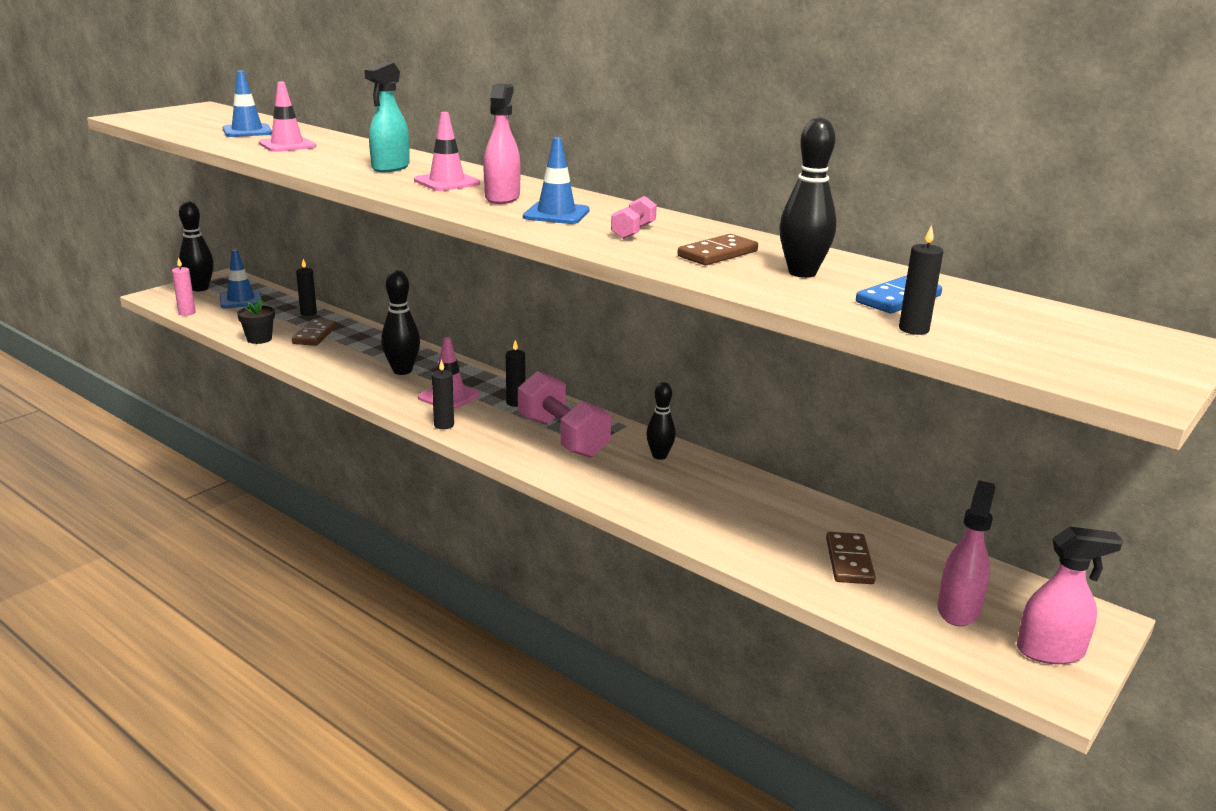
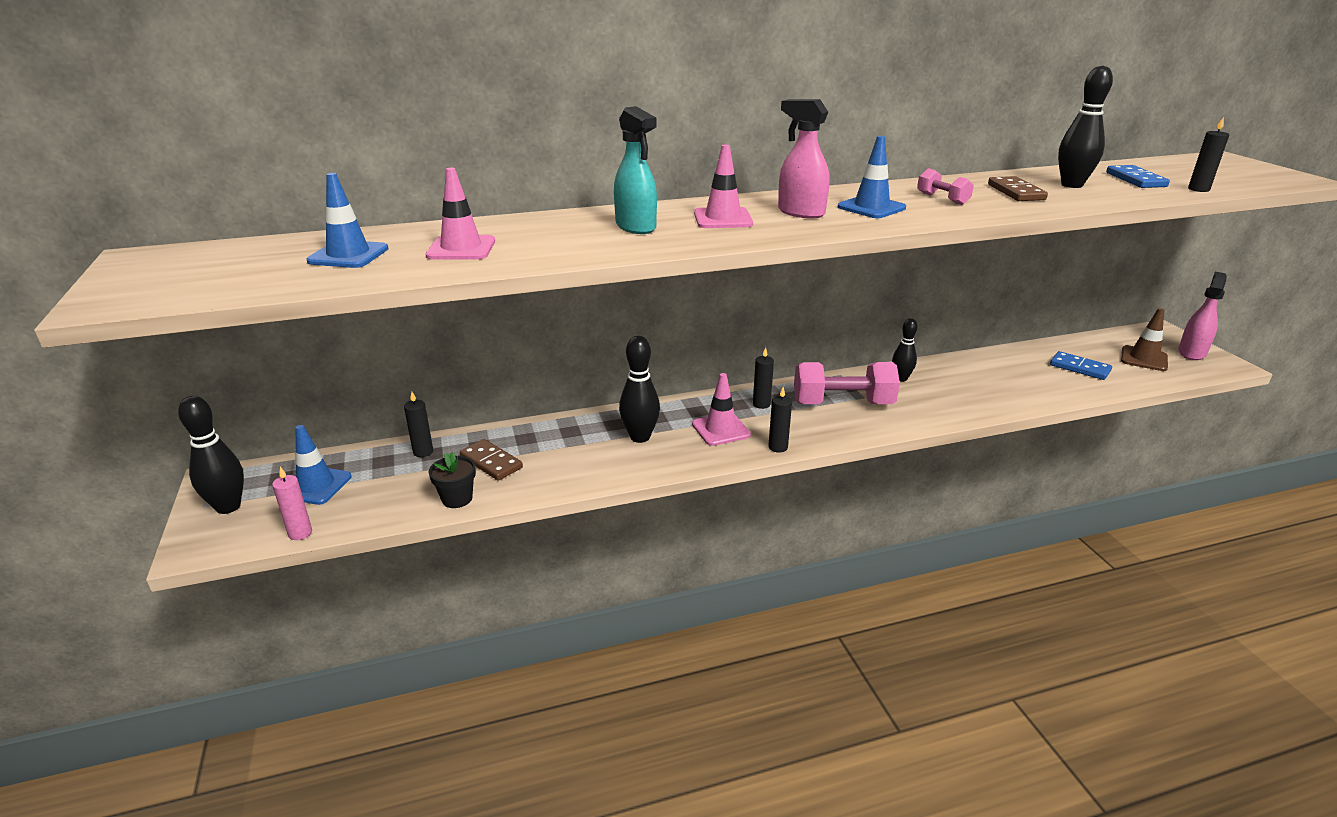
camera: 55 degrees left, 5 degrees up
brown domino [826,532,876,584] -> blue domino [1050,351,1112,380]
pink spray bottle [937,480,996,626] -> brown traffic cone [1121,308,1168,371]

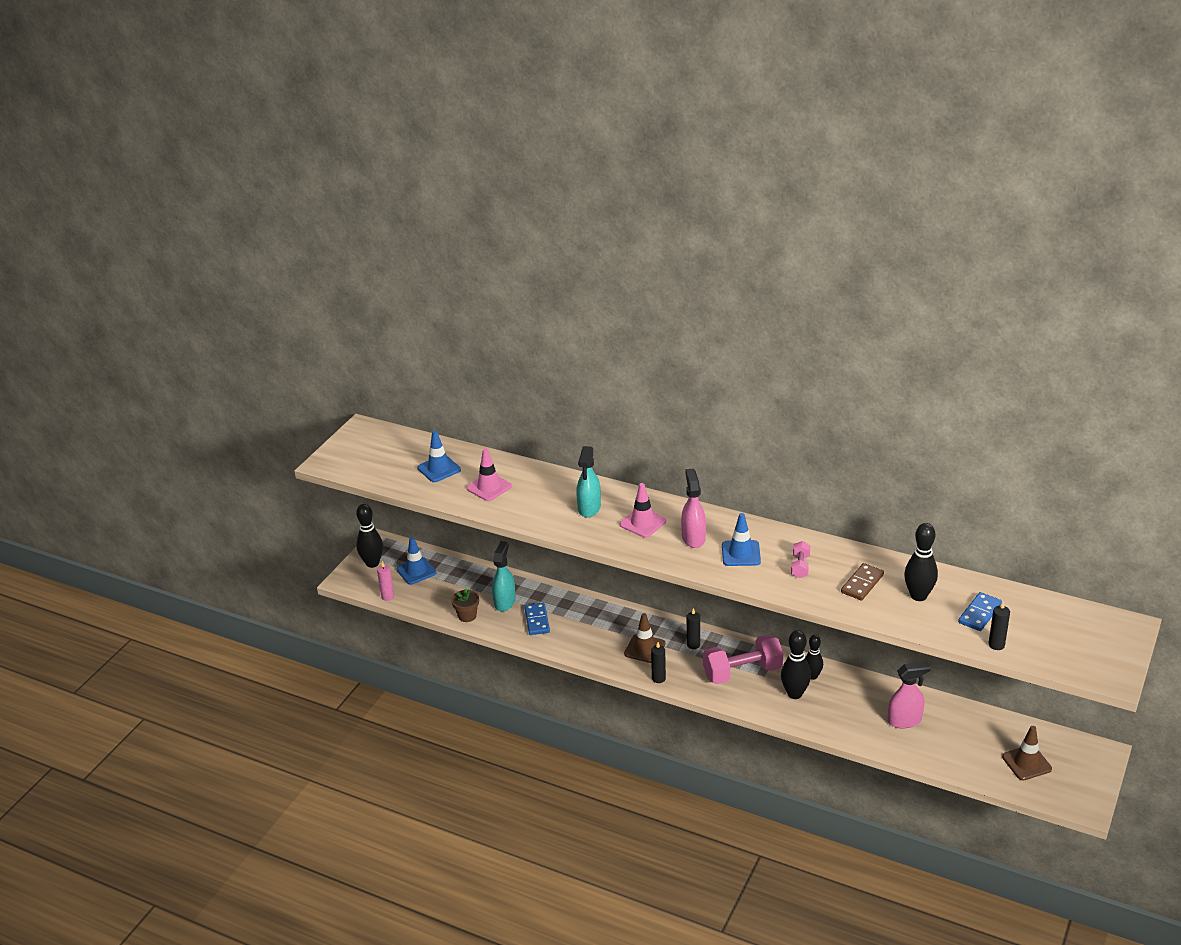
camera: 45 degrees right, 5 degrees up
black candle [404,392,433,457] -> none
black flower pot [428,452,476,508] -> brown flower pot [451,588,479,622]
brown domino [460,439,523,480] -> turquoise spray bottle [492,541,516,612]
black bowling pin [619,336,660,443] -> black bowling pin moved to [781,630,811,699]
pink traffic cone [692,373,751,446] -> brown traffic cone [624,613,665,663]
pink dumbbell [794,362,900,404] -> pink dumbbell turned 60 degrees counterclockwise [703,634,783,684]
blue domino [1050,351,1112,380] -> blue domino moved to [524,603,550,635]
pink spray bottle [1178,272,1227,360] -> pink spray bottle moved to [888,662,930,728]

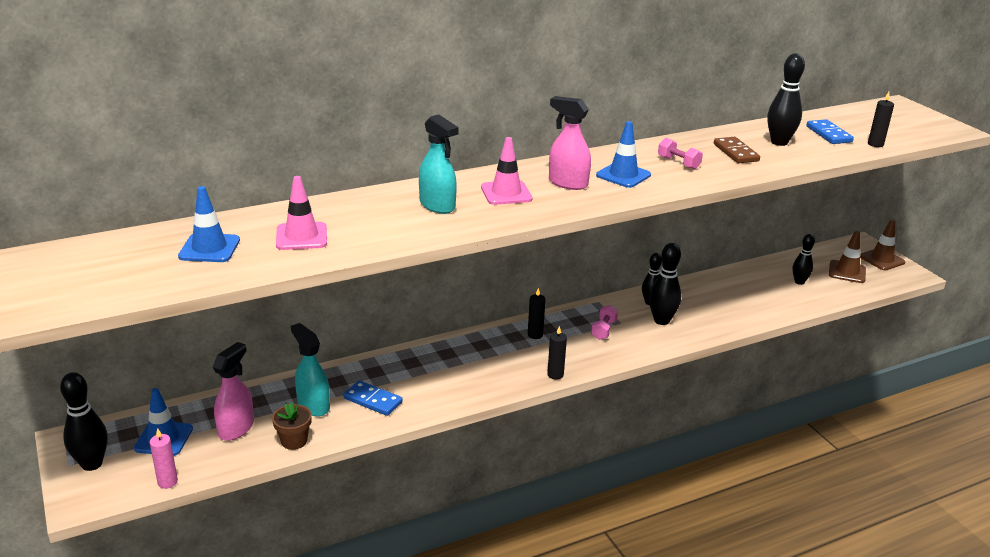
camera: 55 degrees left, 5 degrees down
brown traffic cone [624,613,665,663] -> brown traffic cone moved to [860,219,906,270]
pink dumbbell [703,634,783,684] -> pink dumbbell [591,305,618,340], size x0.48
pink spray bottle [888,662,930,728] -> pink spray bottle moved to [213,342,254,441]
none -> black bowling pin [793,234,815,285]

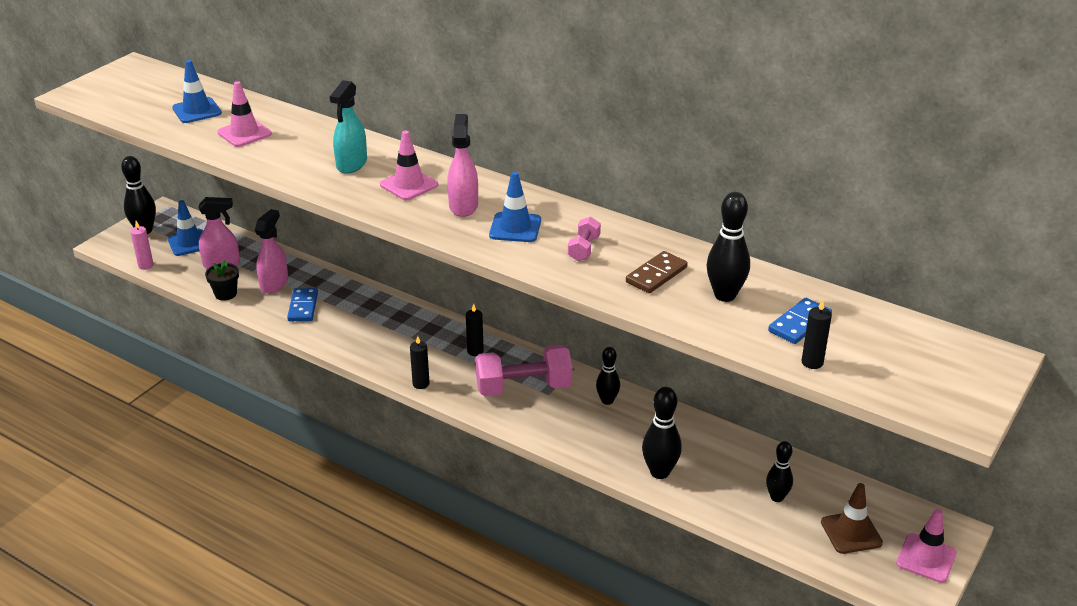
camera: 60 degrees right, 5 degrees up
brown flower pot [272,402,312,450] -> black flower pot [205,260,239,301]
turquoise spray bottle [291,323,330,417] -> pink spray bottle [255,209,288,294]
pink dumbbell [591,305,618,340] -> pink dumbbell [475,345,572,396], size x2.06
black bowling pin [649,243,681,325] -> black bowling pin moved to [642,387,682,479]
brown traffic cone [860,219,906,270] -> pink traffic cone [896,508,957,583]

